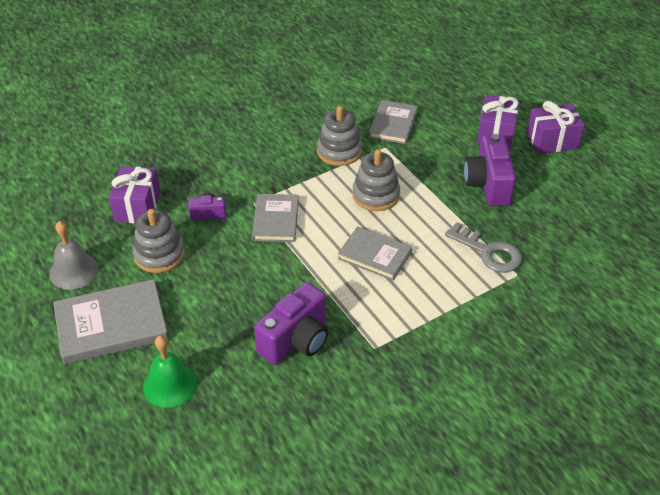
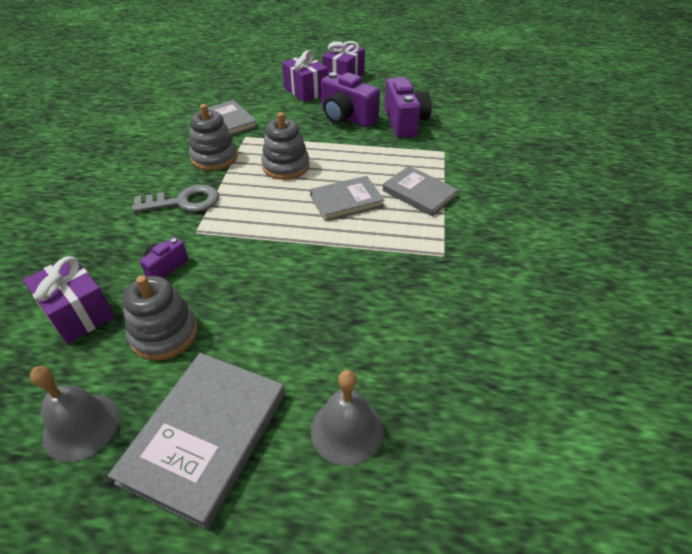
camera: 50 degrees left, 0 degrees up
green bell [143,335,197,408] -> grey bell [311,370,383,466]
grey book [252,194,299,242] -> grey book moved to [383,166,458,216]
purple camera [254,282,328,365] -> purple camera moved to [384,77,432,138]
grey key [445,222,522,273] -> grey key moved to [132,185,219,213]

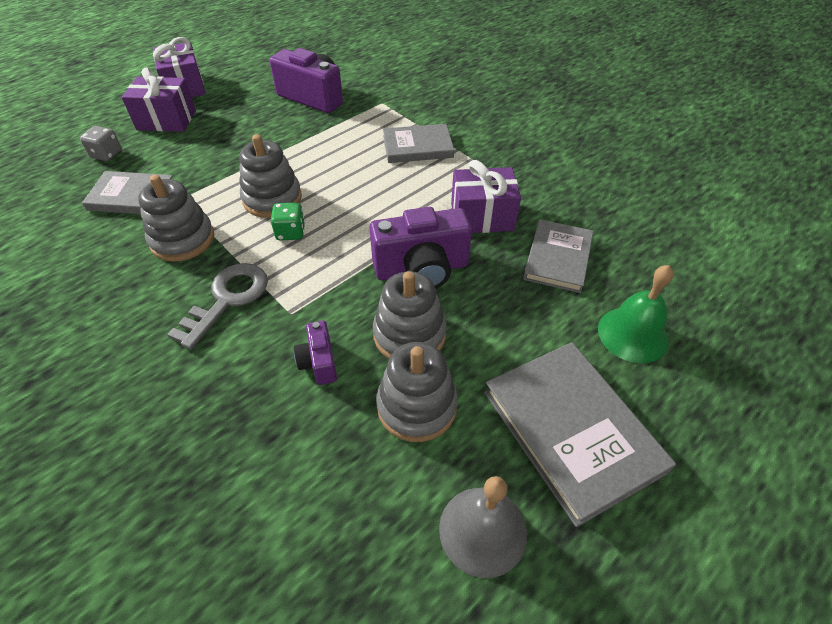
camera: 50 degrees left, 5 degrees up
purple gift [23,256,115,344] -> purple gift moved to [451,160,521,233]
grey book [310,176,384,222] -> grey book moved to [523,219,594,293]
grey bell [311,370,383,466] -> green bell [598,265,674,363]
purple camera [321,72,380,127] -> purple camera moved to [369,207,472,289]
none -> grey dice [80,126,122,161]
none -> green dice [271,202,305,240]
none -> grey stacking toy [373,271,447,359]

